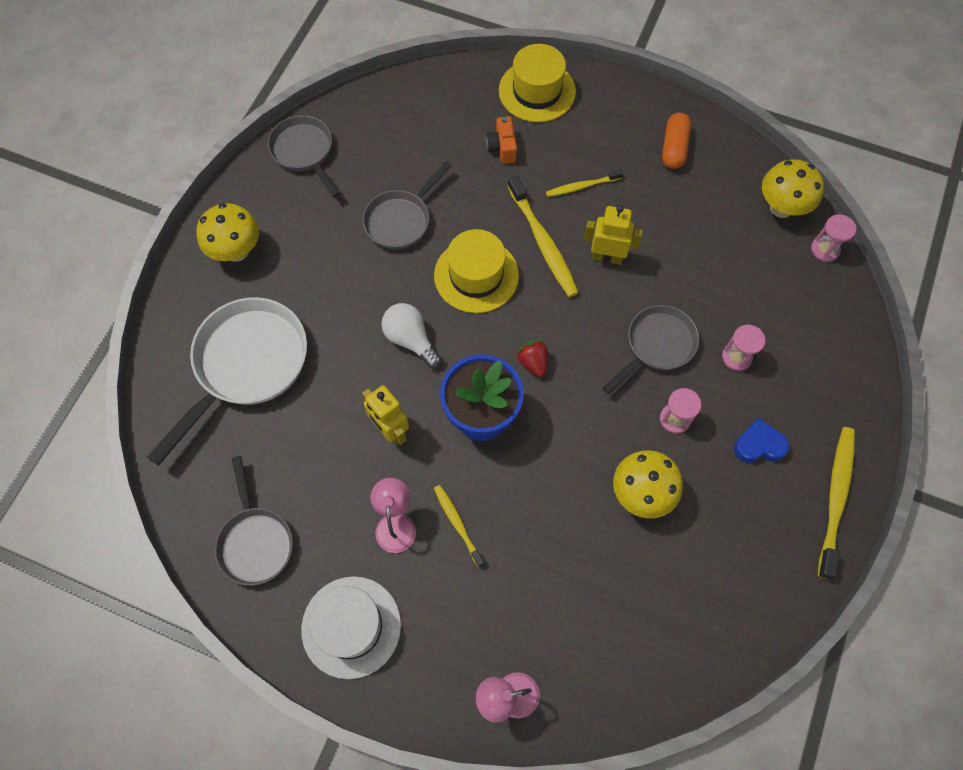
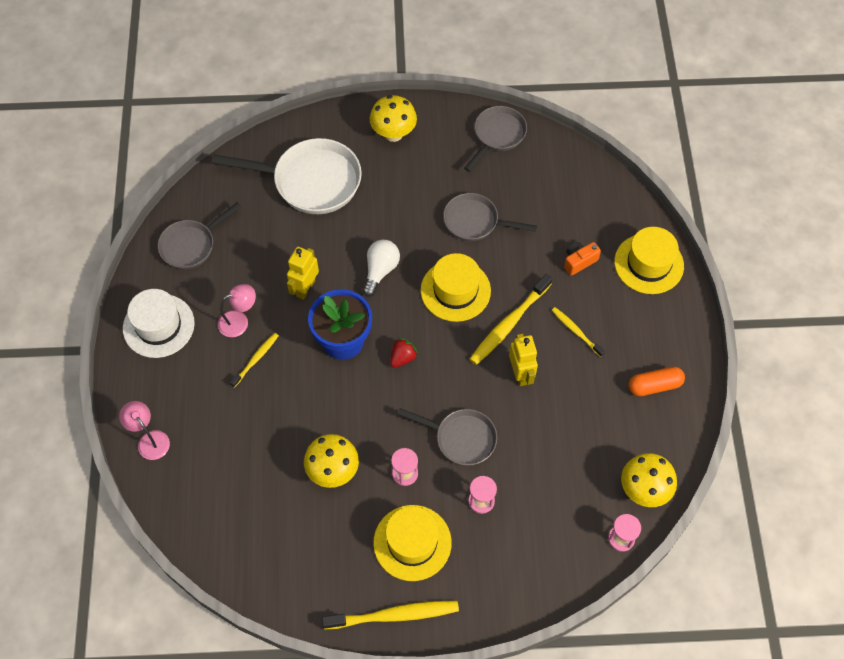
camera: 65 degrees right, 5 degrees down
blue heart [734,418,789,463] -> yellow hat [373,505,452,581]

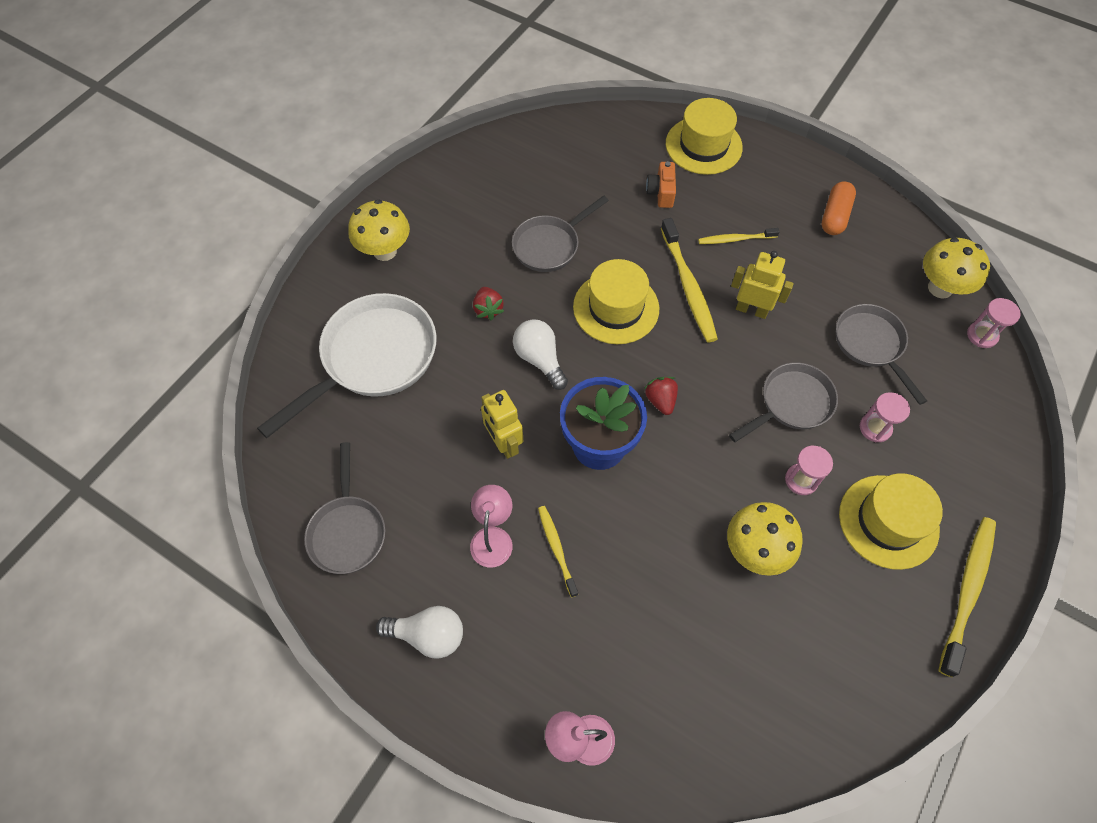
camera: 55 degrees left, 0 degrees up
white hat [123,289,195,358] -> white light bulb [376,606,463,659]
grey pan [464,106,527,172] -> grey pan moved to [836,304,927,405]
none -> red strawberry [473,287,504,321]

